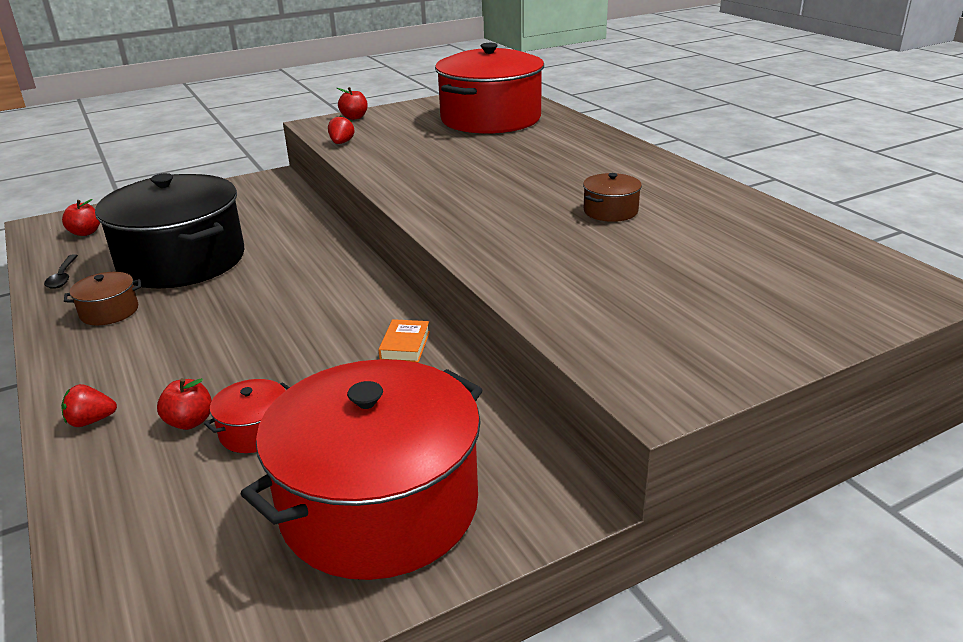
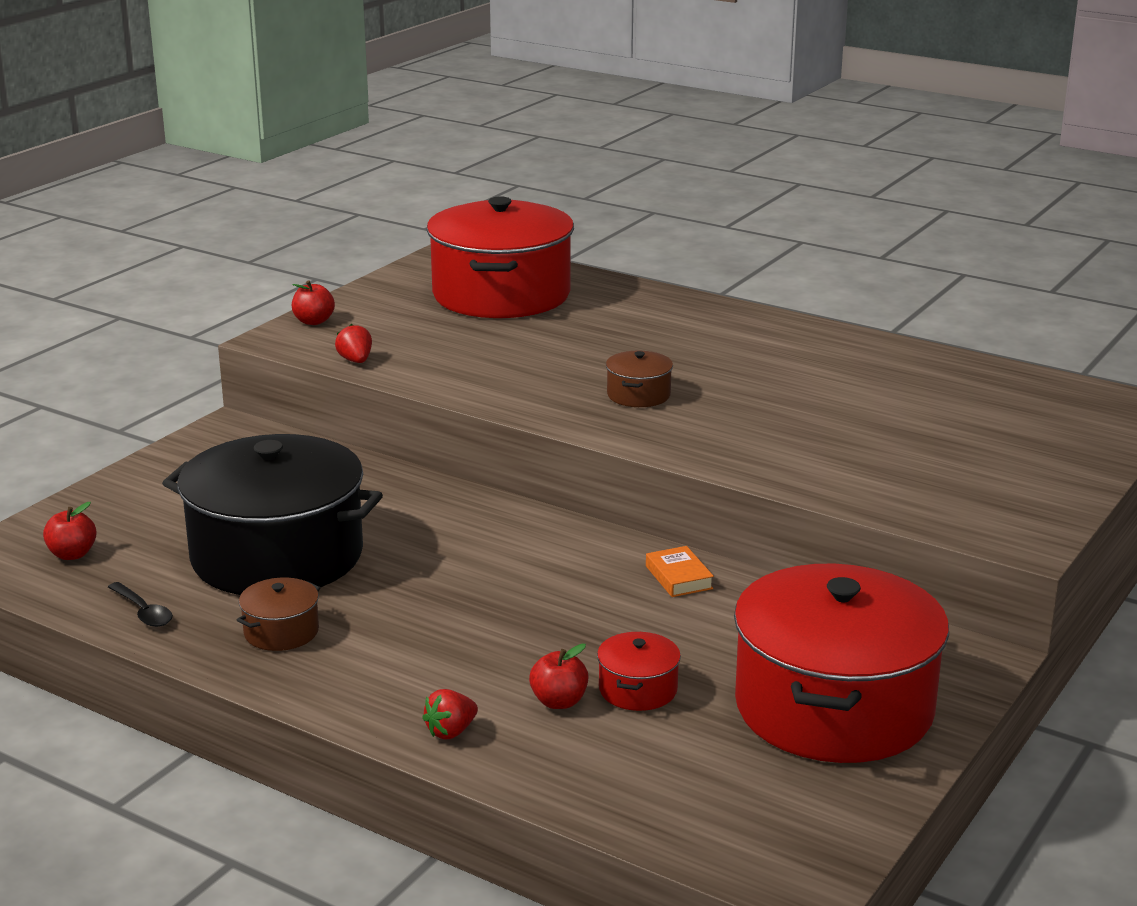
camera: 30 degrees left, 5 degrees down
brown pot [583,173,642,222] -> brown pot moved to [606,351,673,407]

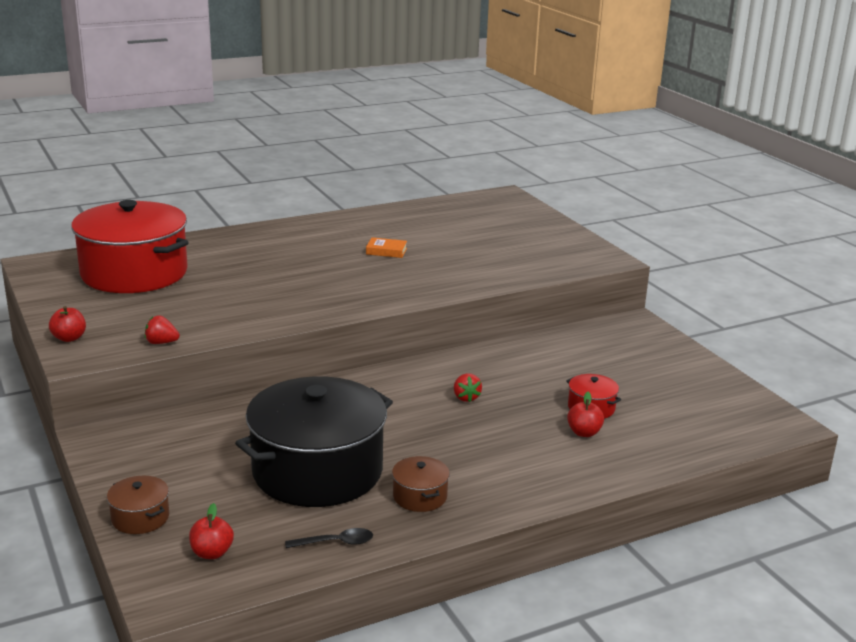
camera: 60 degrees left, 0 degrees up
red strawberry [422,689,478,739] -> red strawberry moved to [454,373,482,402]
brown pot [606,351,673,407] -> brown pot moved to [107,476,169,534]
orange book [646,546,714,597] -> orange book moved to [366,237,407,258]
red pot [734,564,949,763] -> none

